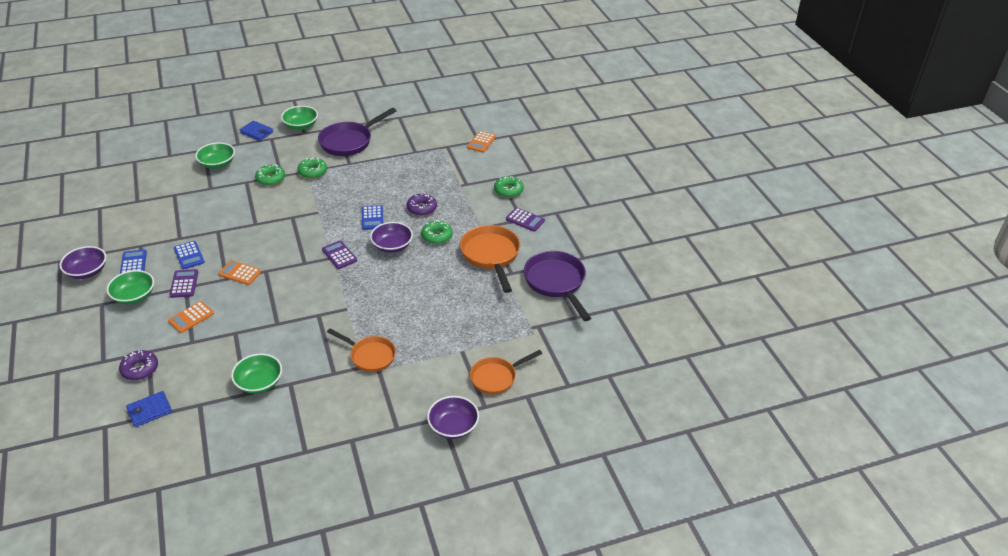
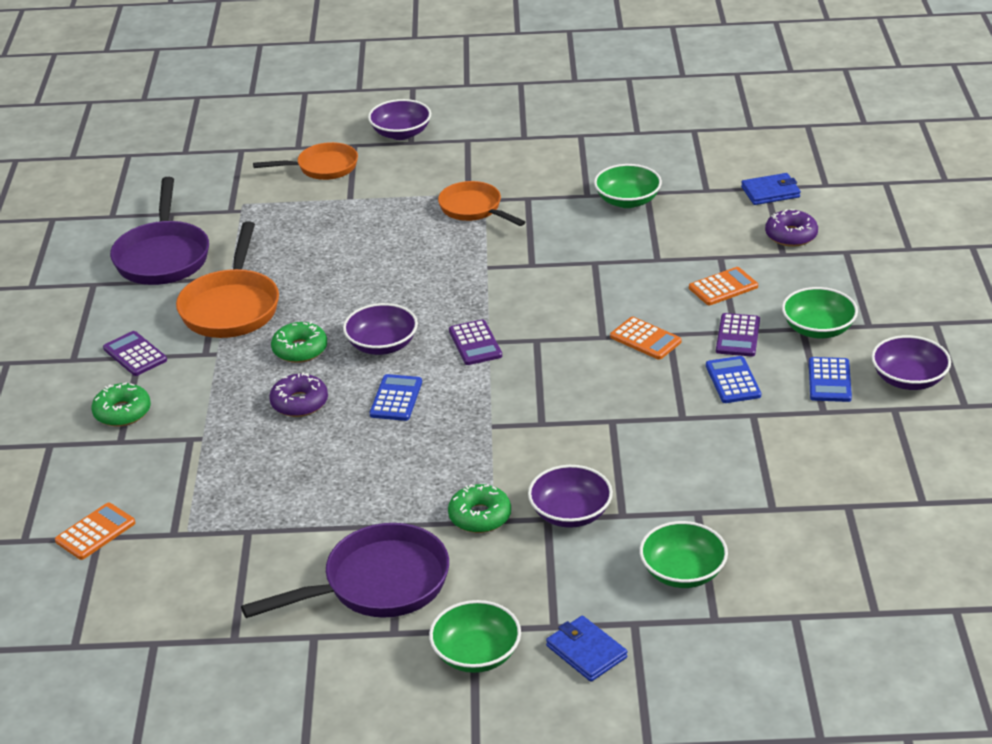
camera: 160 degrees left, 5 degrees down
green donut [255,164,285,186] -> purple bowl [528,465,613,528]

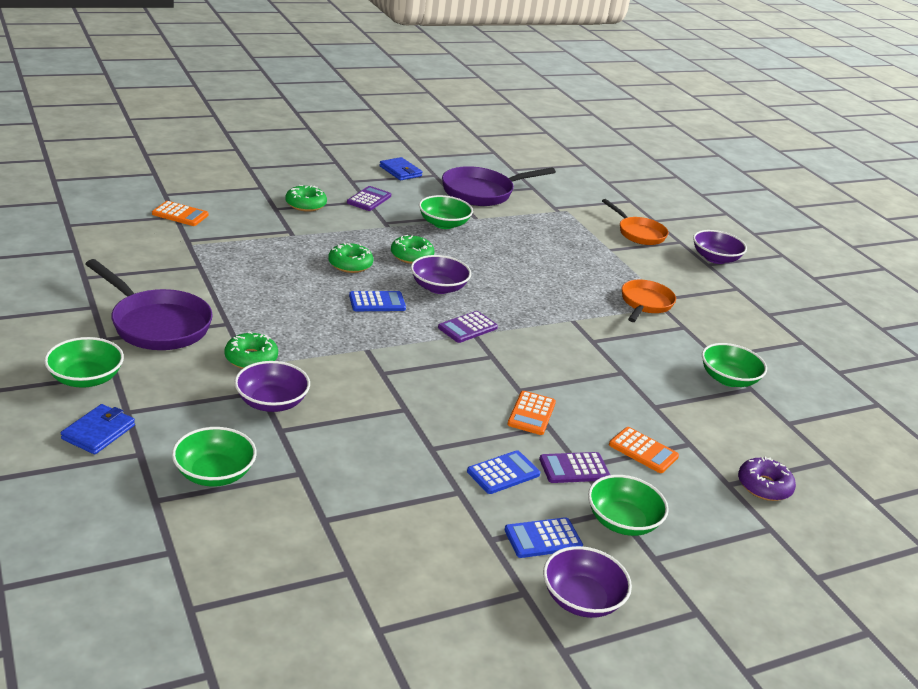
camera: 60 degrees right, 5 degrees down
orange pan [176,222,279,338] -> green bowl [419,195,473,229]
purple donut [269,372,328,417] -> green donut [328,243,373,273]
blue wallet [741,173,801,205] -> blue wallet moved to [380,157,423,180]

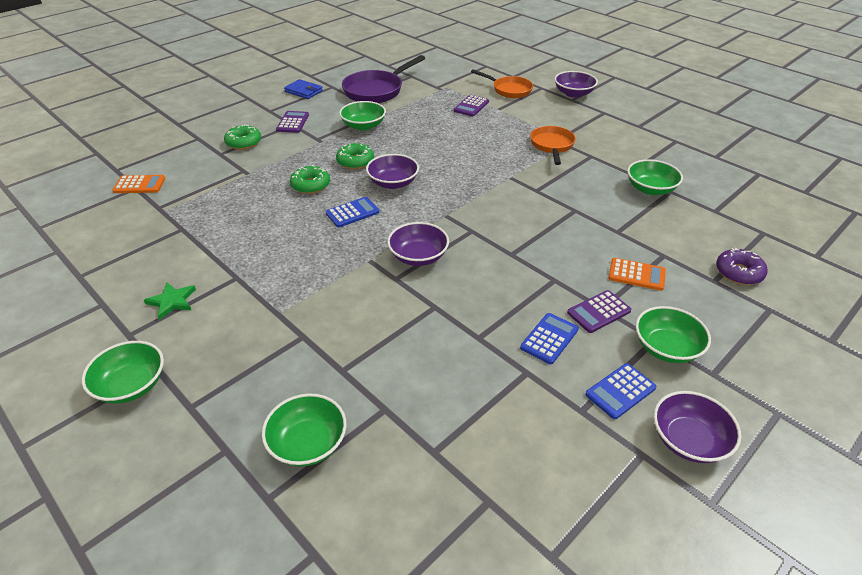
camera: 15 degrees left, 10 degrees up
blue wallet [61,404,135,454] -> none
purple pan [86,259,213,350] -> green star [144,283,196,320]
green donut [224,332,278,369] -> none
purple bowl [235,361,310,412] -> purple bowl moved to [387,222,449,266]
purple calculator [438,311,498,343] -> purple calculator moved to [454,95,489,116]
orange calculator [507,391,556,435] -> none

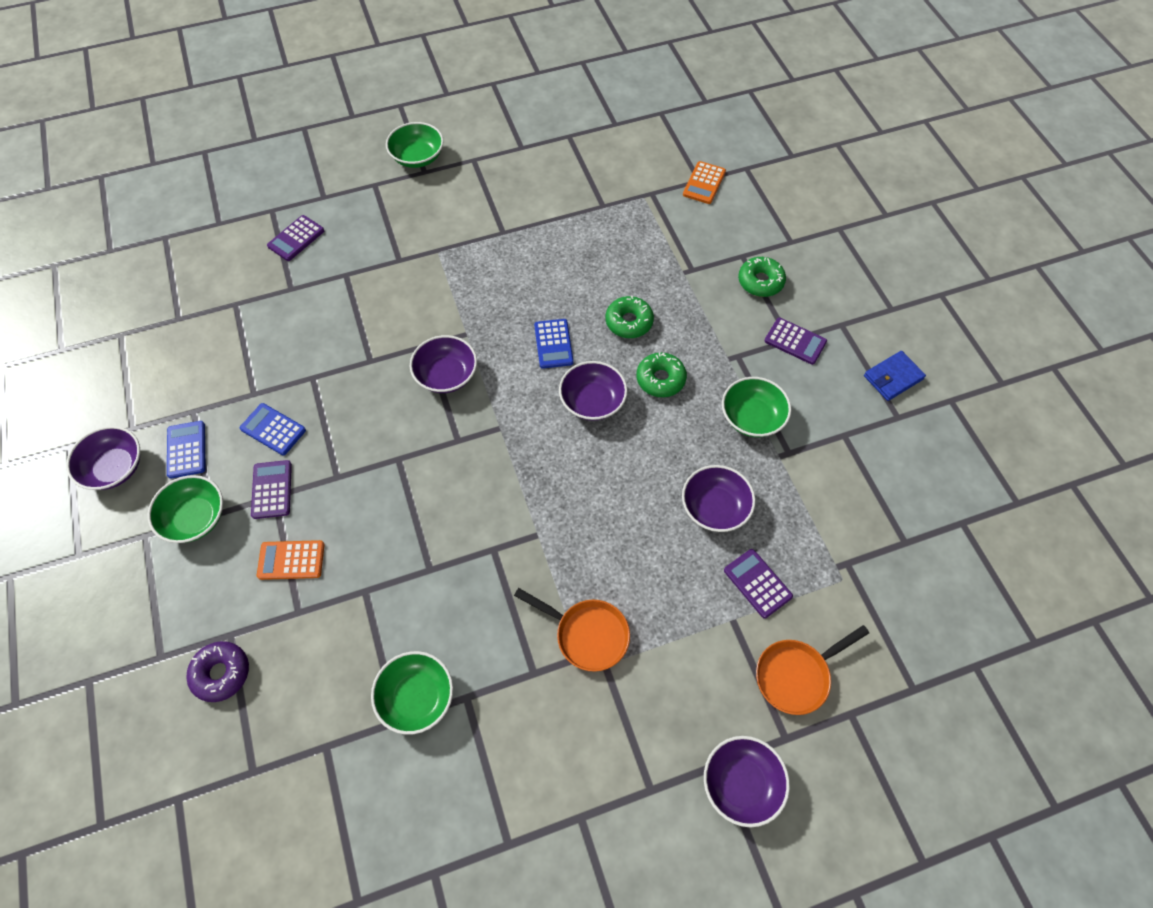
camera: 115 degrees right, 20 degrees up
green star [144,283,196,320] -> none
green bowl [262,393,347,467] -> purple calculator [267,215,324,261]
purple pan [342,55,425,103] -> none
blue calculator [520,313,579,364] -> blue calculator turned 150 degrees clockwise [240,403,306,455]
orange calculator [608,258,666,291] -> orange calculator turned 45 degrees clockwise [257,540,325,580]
none -> purple bowl [682,465,755,532]

